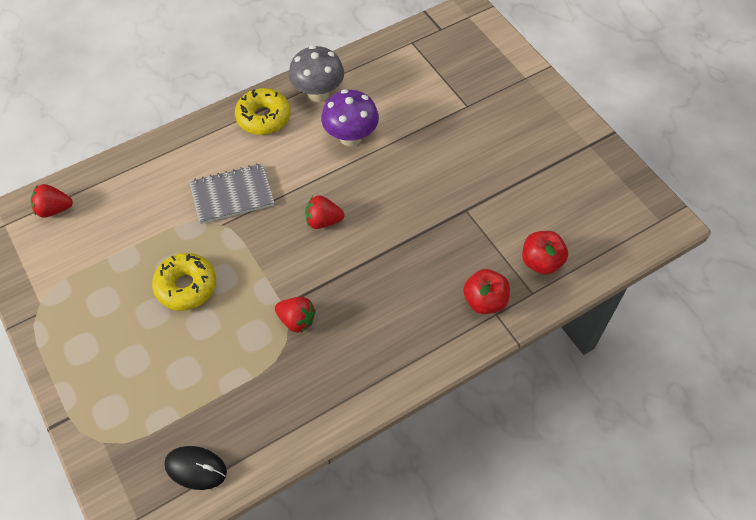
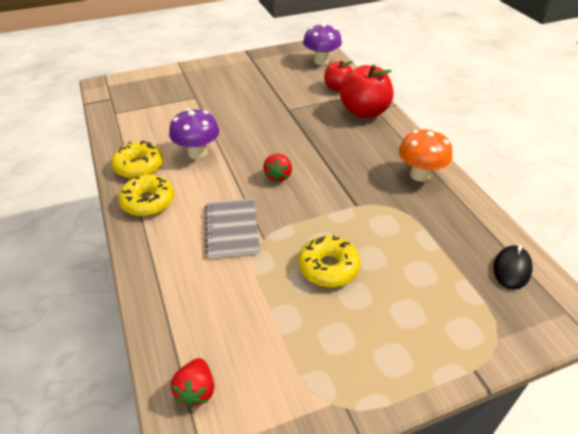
camera: 80 degrees left, 15 degrees down
red strawberry [275,297,316,333] -> none
grey mushroom [289,45,344,102] -> yellow donut [111,140,163,179]
red apple [463,269,510,314] -> red apple [340,65,393,118], size x1.65
none -> purple mushroom [303,23,342,65]
none -> orange mushroom [399,129,452,182]

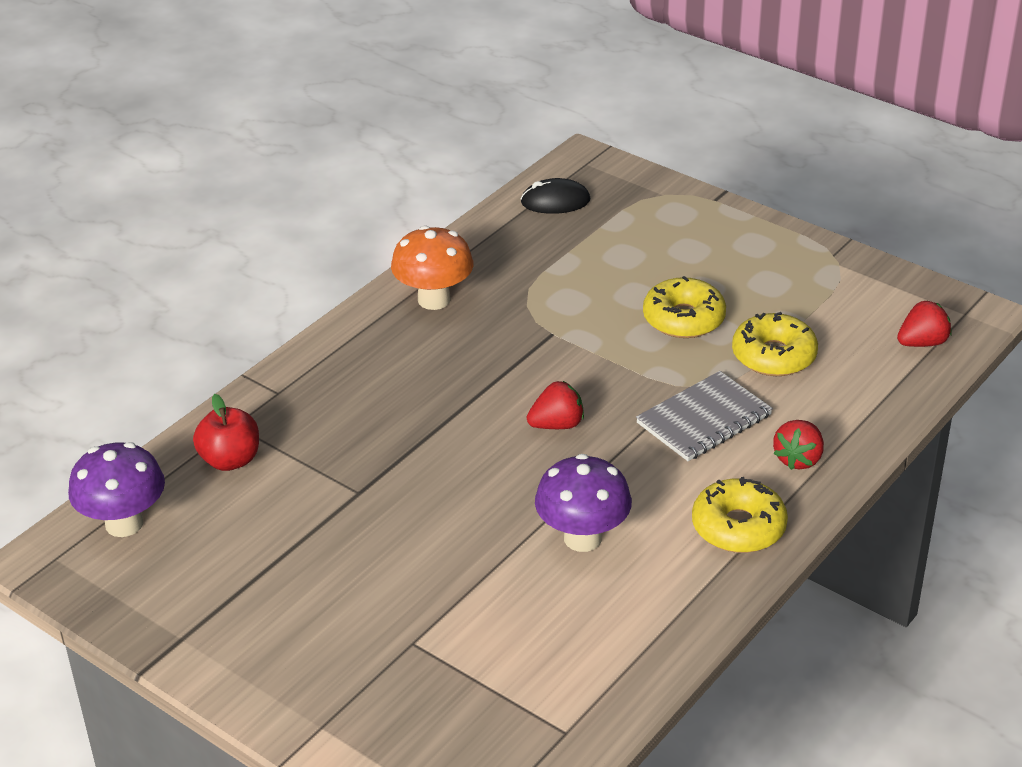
camera: 120 degrees left, 5 degrees down
yellow donut [111,140,163,179] -> yellow donut moved to [732,312,818,376]
red apple [340,65,393,118] -> none
none -> red strawberry [773,420,824,470]

